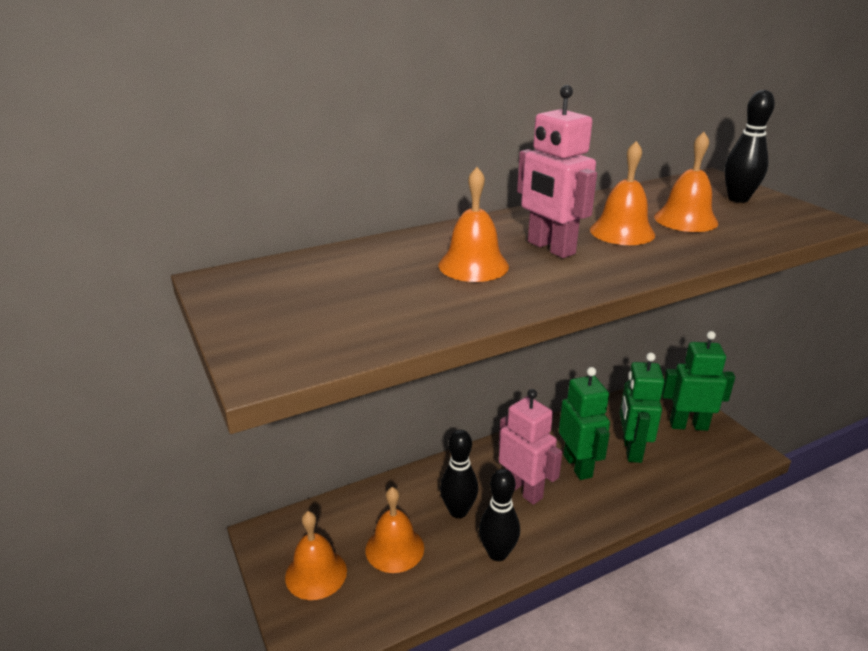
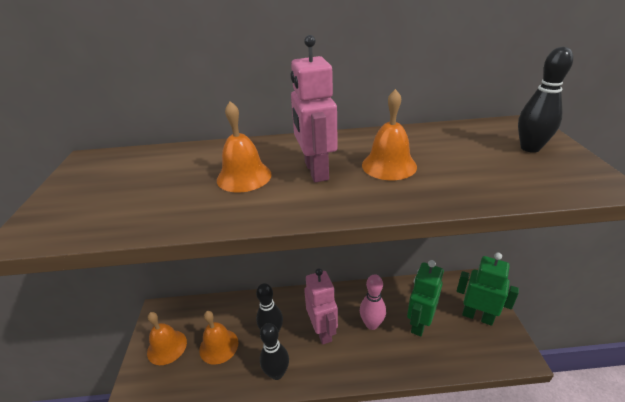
camera: 25 degrees right, 5 degrees up
green robot [559,367,610,480] -> pink bowling pin [360,274,386,330]
orange bell [654,132,718,232] -> none

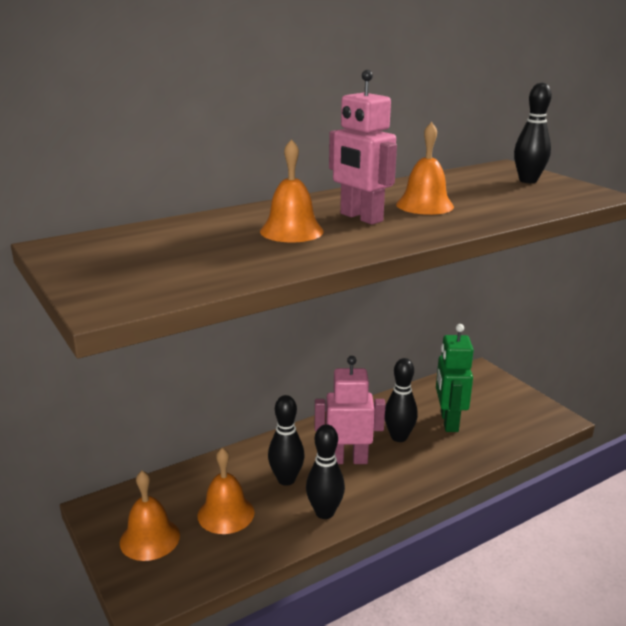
camera: 30 degrees left, 10 degrees down
pink robot [304,268,338,345] -> pink robot turned 45 degrees counterclockwise [315,356,386,464]
pink bowling pin [360,274,386,330] -> black bowling pin [385,358,418,442]
green robot [457,253,519,326] -> none

